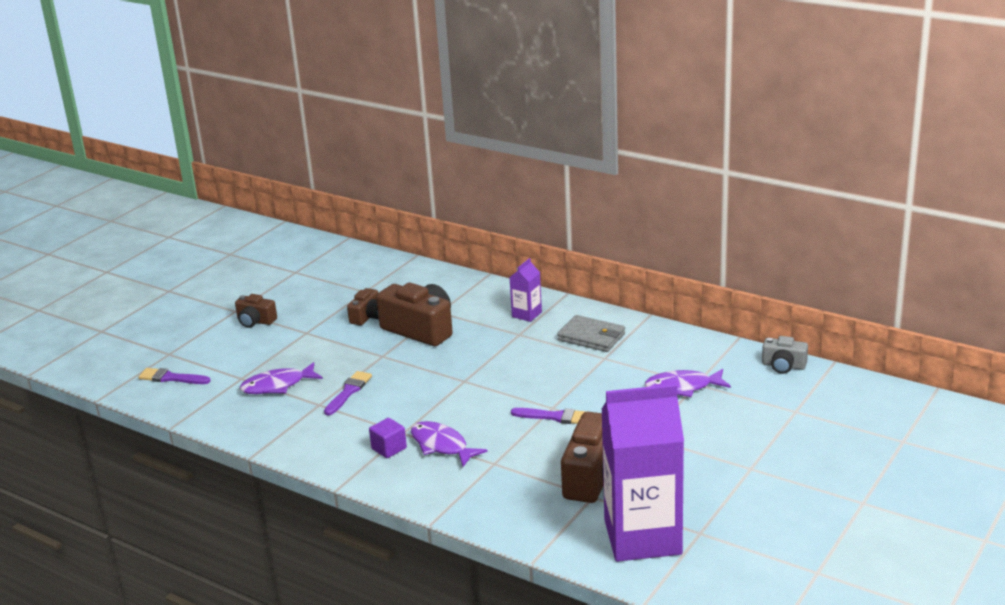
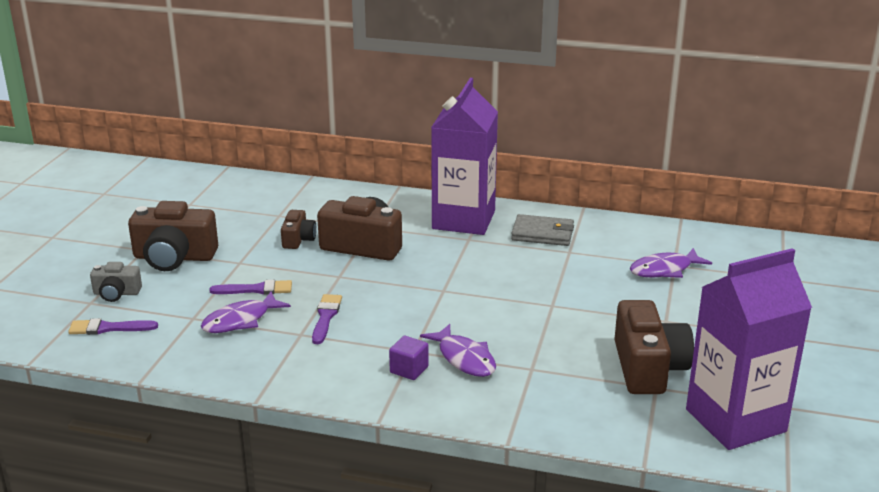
camera: 20 degrees left, 0 degrees up
brown camera [235,294,277,328] -> brown camera [128,201,218,271], size x1.86
purple fish [411,421,487,467] -> purple fish turned 150 degrees counterclockwise [420,324,496,377]
purple carton [509,258,542,322] -> purple carton [431,78,498,235], size x2.33
purple brush [511,408,587,424] -> purple brush moved to [209,280,292,295]
grey camera [762,336,808,374] -> grey camera moved to [90,262,142,302]

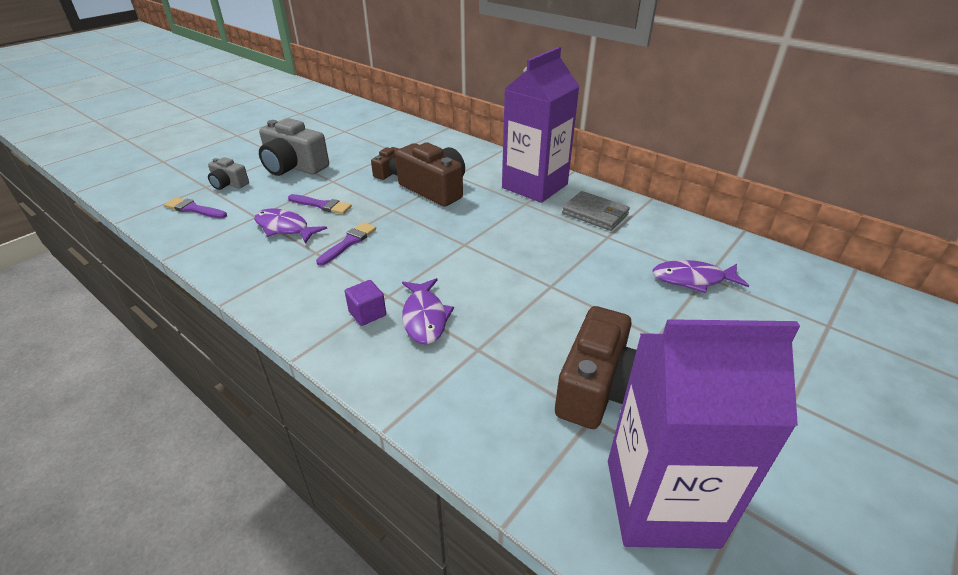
camera: 25 degrees right, 10 degrees up
brown camera [128,201,218,271] -> grey camera [259,118,329,176]
purple fish [201,291,291,333] -> purple fish turned 45 degrees clockwise [254,209,327,244]

